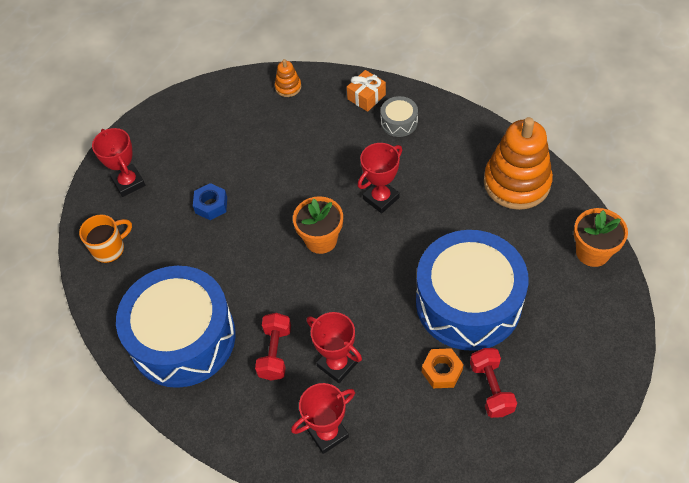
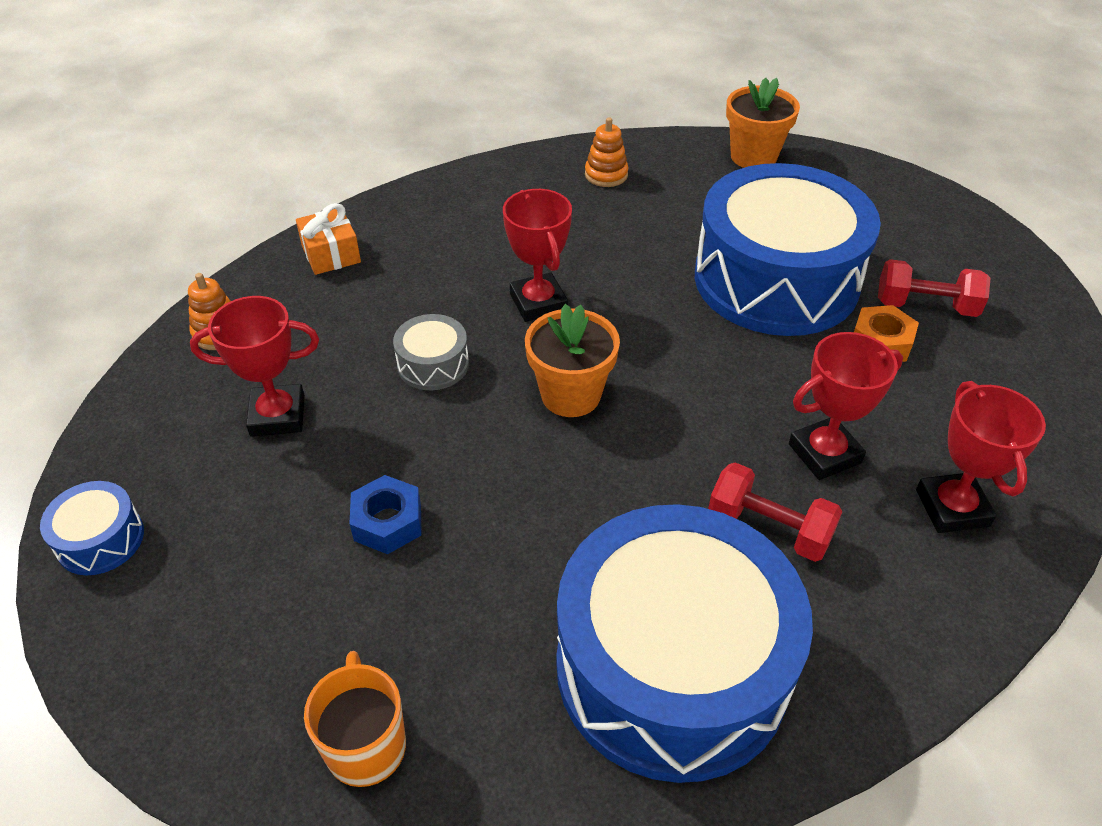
camera: 70 degrees left, 10 degrees down
red trophy [92,128,145,197] -> red trophy moved to [190,296,319,437]
grey drum [381,96,418,137] -> grey drum moved to [393,314,469,390]
orange stacking toy [484,117,553,210] -> orange stacking toy [585,117,629,187], size x0.44
none -> blue drum [40,481,144,575]

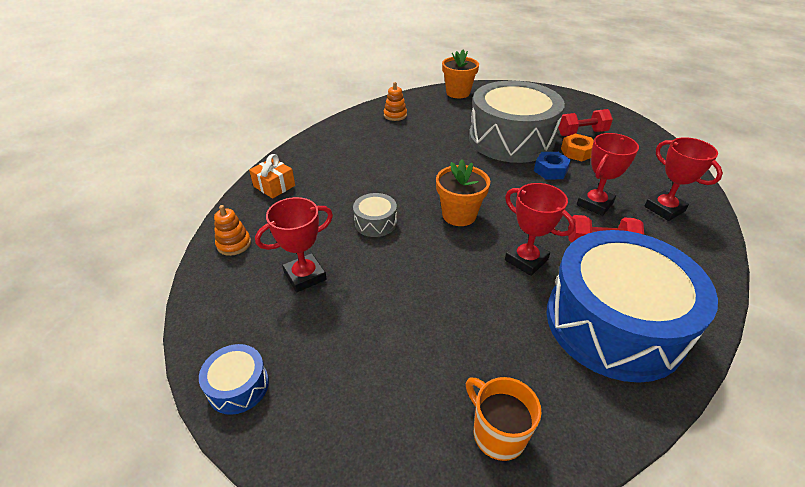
camera: 25 degrees left, 5 degrees down
blue nut [350,475,422,554] -> blue nut moved to [534,152,571,179]
red trophy [503,189,572,322] -> red trophy moved to [505,183,575,276]
blue drum [695,163,881,336] -> grey drum [469,81,565,163]

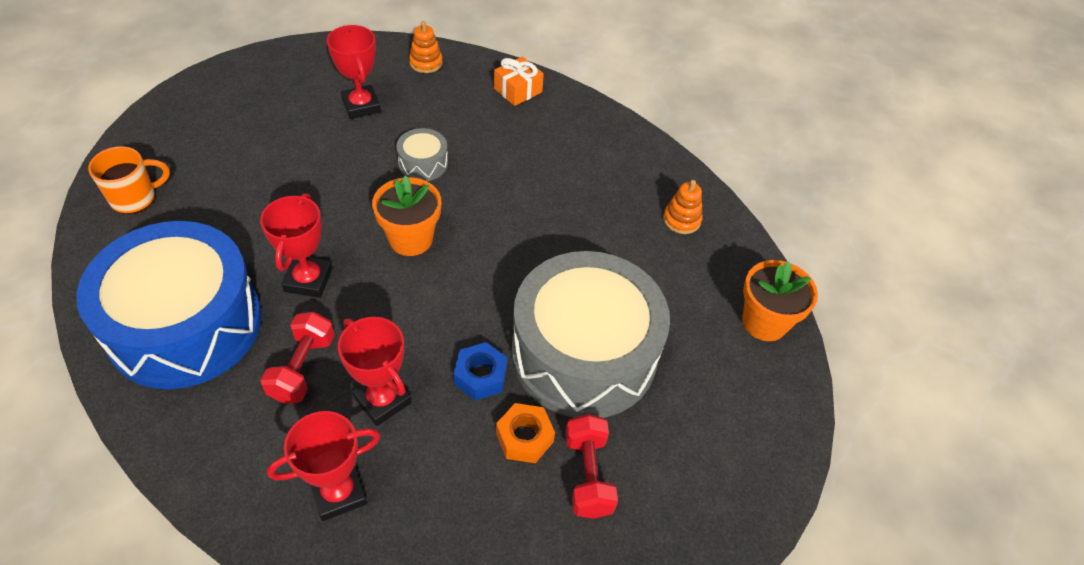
camera: 95 degrees right, 10 degrees up
blue drum [199,344,269,415] -> none
red trophy [505,183,575,276] -> red trophy turned 45 degrees counterclockwise [260,193,332,298]

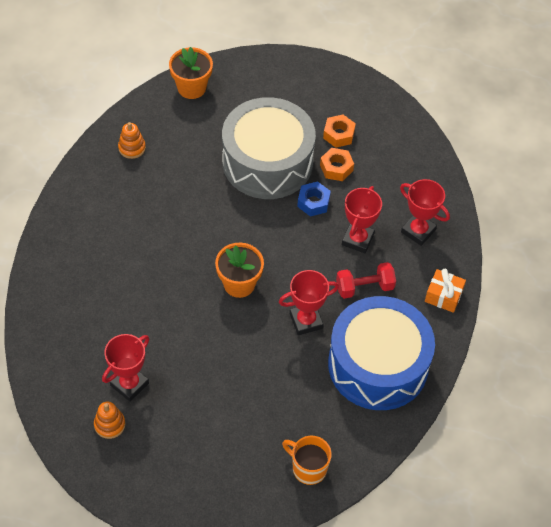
camera: 115 degrees left, 5 degrees up
grey drum [396,128,448,181] -> none
orange stacking toy [409,21,443,73] -> orange stacking toy moved to [94,401,125,439]
orange gift [494,56,544,106] -> orange gift moved to [425,269,466,313]
red dumbbell [565,414,618,519] -> orange nut [323,114,356,148]

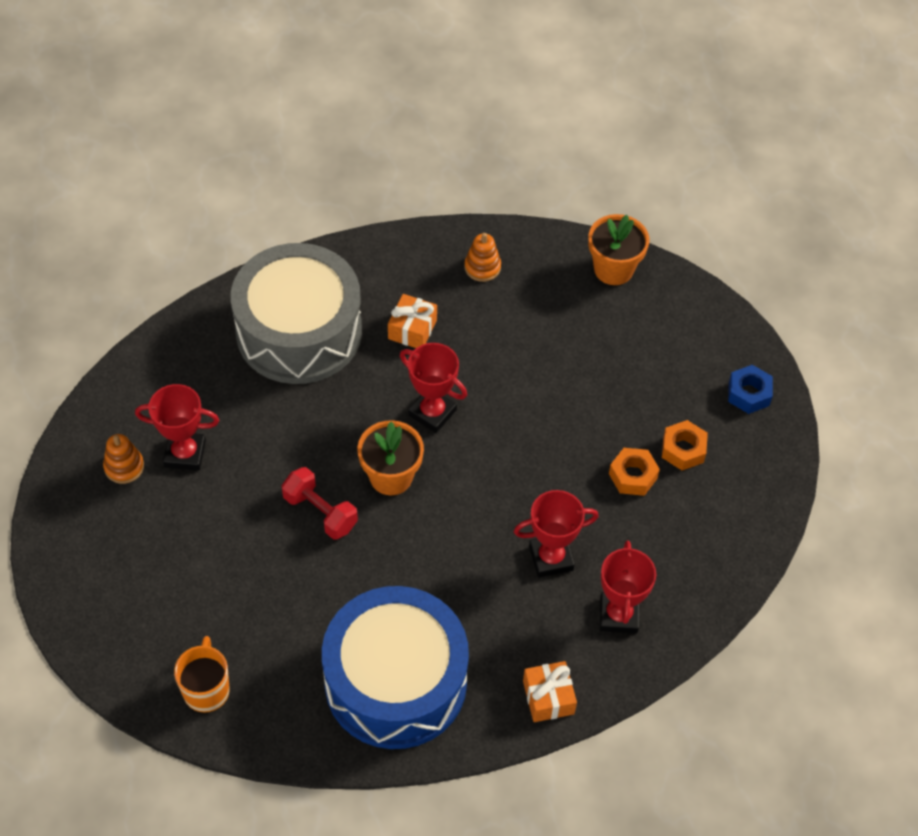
camera: 55 degrees right, 0 degrees up
grey drum [222,97,316,199] -> grey drum moved to [231,243,362,384]
red trophy [279,270,339,335] -> red trophy moved to [400,343,467,433]
blue nut [297,181,331,217] -> blue nut moved to [728,365,773,414]
red dumbbell [336,262,396,299] -> red dumbbell moved to [281,467,358,540]
none -> orange gift [388,294,437,348]

